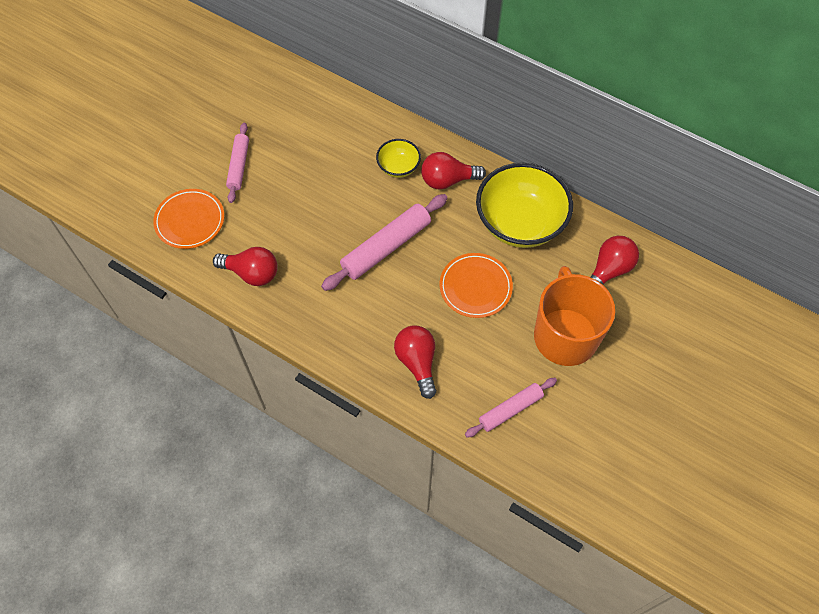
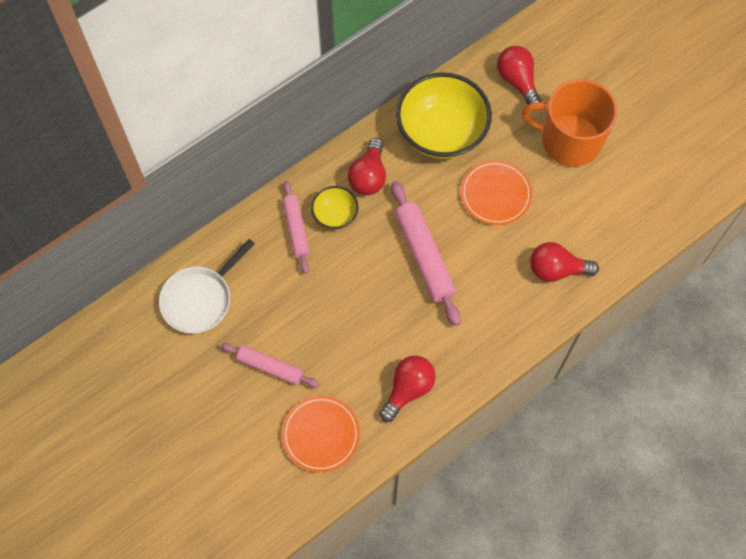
camera: 70 degrees left, 5 degrees up
pink rolling pin [465,378,557,438] -> pink rolling pin moved to [282,181,310,273]
none -> white pan [159,239,255,334]

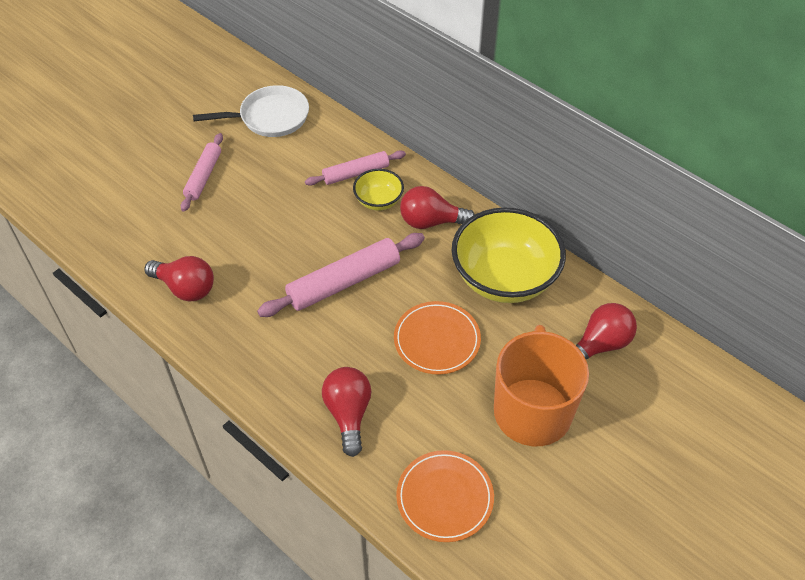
camera: 80 degrees right, 15 degrees down
white pan [159,239,255,334] -> white pan turned 135 degrees clockwise [193,85,309,137]
orange plate [282,396,360,472] -> orange plate moved to [396,450,494,542]

